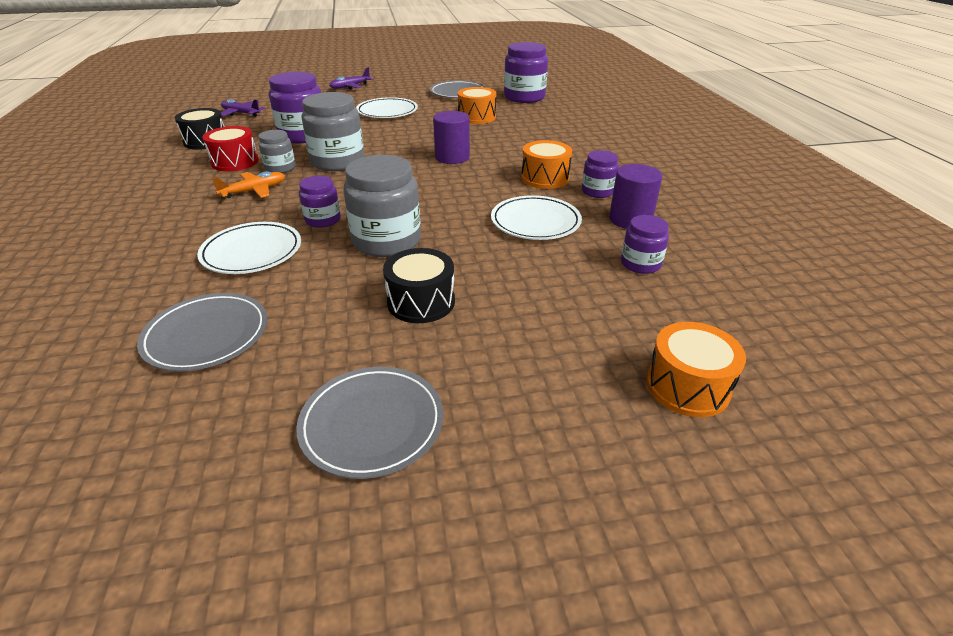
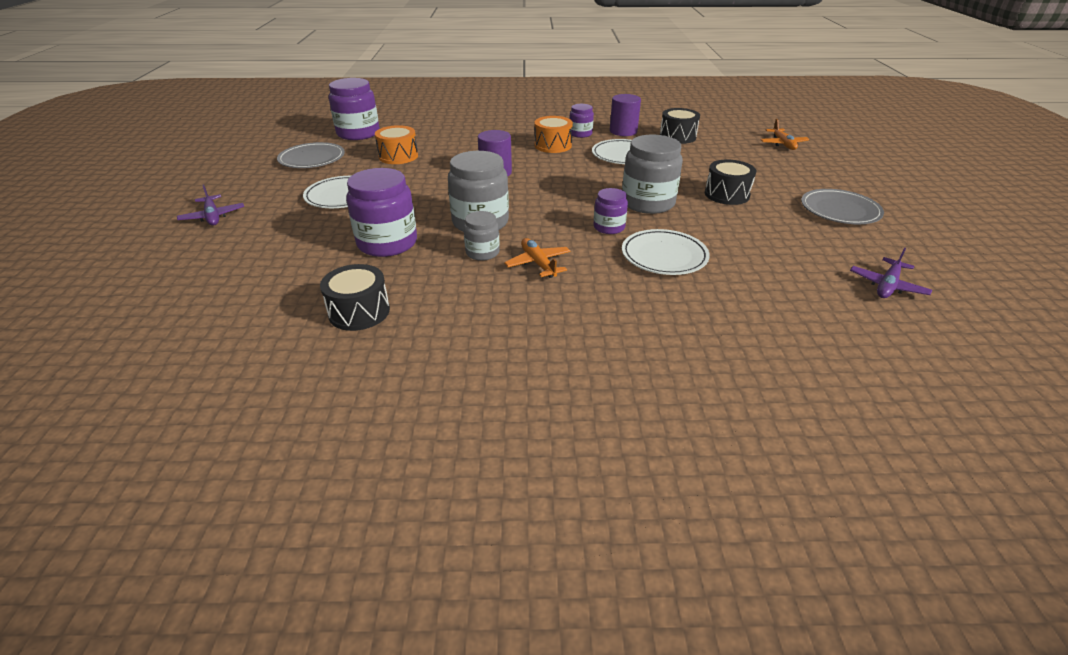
camera: 80 degrees left, 0 degrees up
grey plate [137,293,267,372] -> none
red drum [202,126,259,171] -> none
purple plane [221,99,265,117] -> purple plane moved to [850,247,932,298]
purple jar [621,215,669,274] -> black drum [660,108,700,144]
orange drum [646,322,746,417] -> orange plane [760,119,810,150]

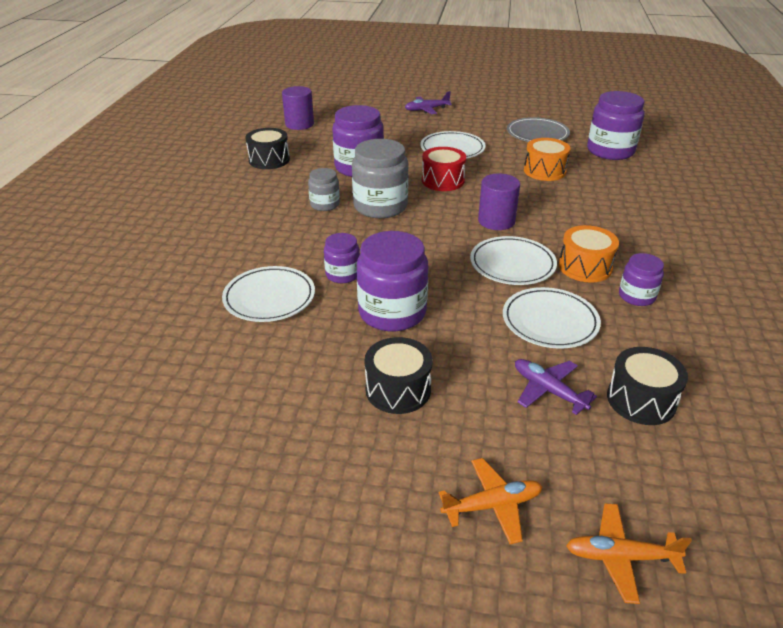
camera: 100 degrees right, 0 degrees up
orange plane [504,238,571,278] -> orange plane moved to [439,458,543,544]
purple cylinder [610,94,641,136] -> purple cylinder moved to [282,86,314,130]
grey jar [622,134,683,214] -> purple jar [357,231,428,331]
grey plate [801,189,884,224] -> none
purple plane [850,247,932,298] -> purple plane moved to [515,359,597,415]
none -> red drum [422,147,466,191]
none -> white plate [470,236,557,285]

